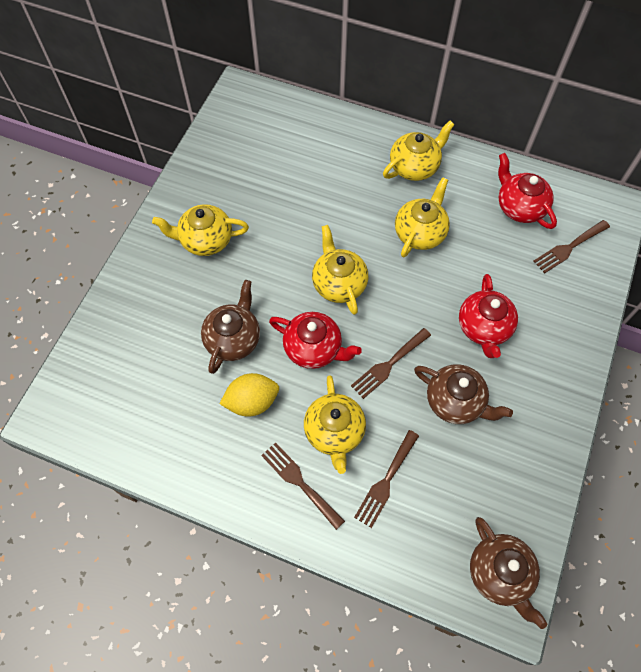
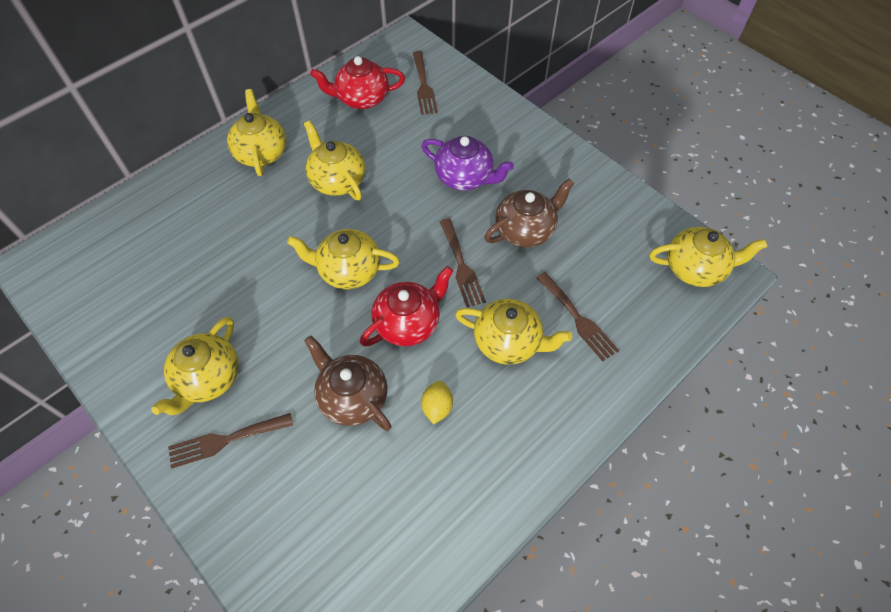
camera: 65 degrees left, 5 degrees down
yellow lemon [219,373,279,417] -> yellow lemon [421,381,453,424], size x0.64
brown fork [261,442,345,530] -> brown fork moved to [168,413,293,468]
red teapot [459,274,518,358] -> purple teapot [421,136,514,191]
brown teapot [470,517,547,629] -> yellow teapot [649,227,768,287]

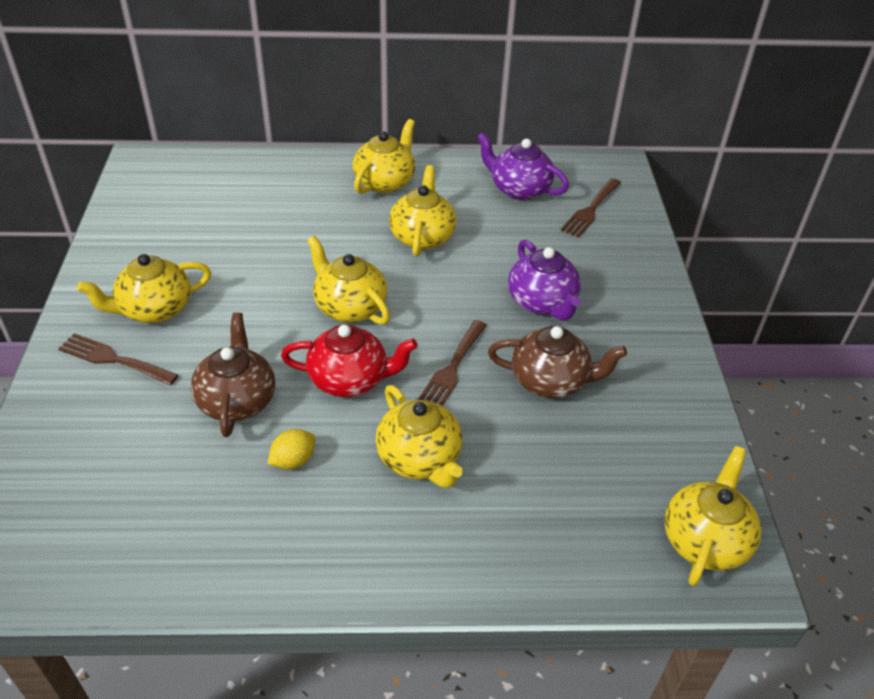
camera: 40 degrees right, 15 degrees down
red teapot [310,56,405,109] -> purple teapot [477,132,569,200]
brown fork [537,272,619,361] -> none
yellow teapot [649,227,768,287] -> yellow teapot turned 105 degrees counterclockwise [664,446,762,586]

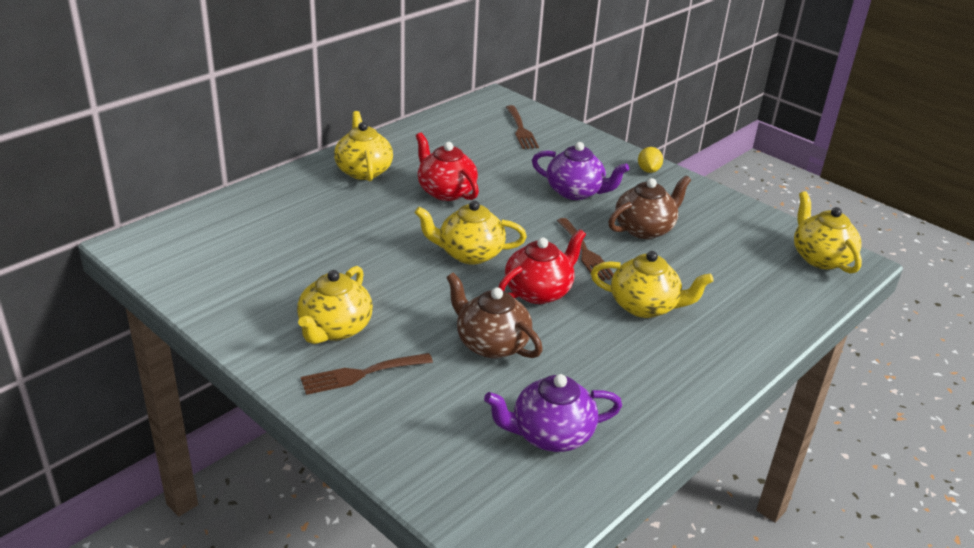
camera: 45 degrees left, 10 degrees down
yellow lemon [267,429,316,470] -> yellow lemon moved to [638,147,663,173]
yellow teapot [389,165,456,257] -> red teapot [416,133,479,201]
purple teapot [477,132,569,200] -> purple teapot moved to [484,374,622,452]

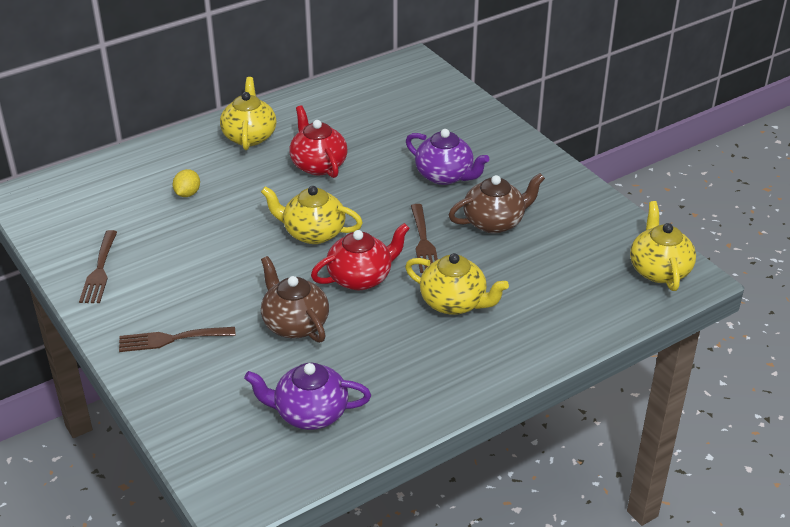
camera: 15 degrees right, 5 degrees up
yellow teapot [297,266,373,344] -> none
brown fork [506,105,539,149] -> brown fork moved to [79,230,117,303]
yellow lemon [638,147,663,173] -> yellow lemon moved to [173,169,200,197]

